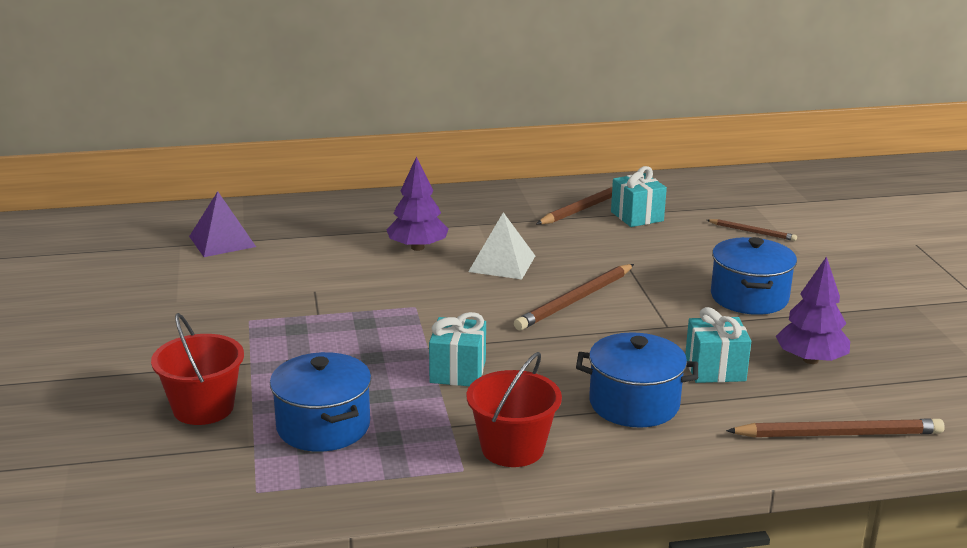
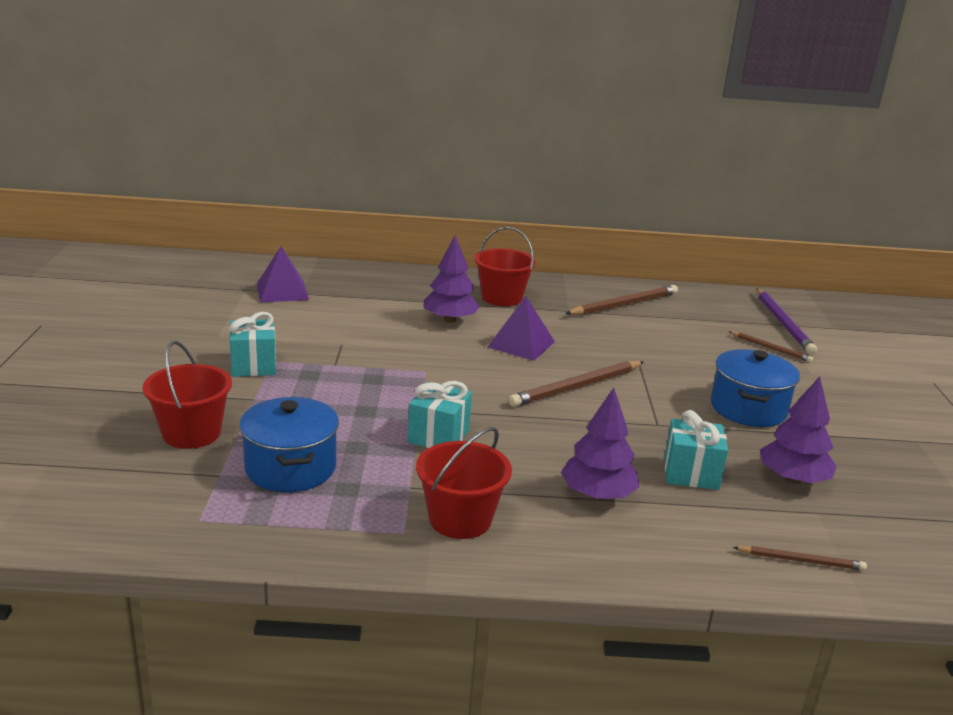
camera: 10 degrees right, 0 degrees up
white pyramid [468,212,535,279] -> purple pyramid [487,296,555,361]
blue pot [576,332,698,428] -> purple tree [561,388,639,500]
turquoise gift [611,166,667,227] -> turquoise gift moved to [229,312,276,377]
brown pencil [726,419,945,437] -> brown pencil [733,546,867,571], size x0.57
none -> red bucket [474,227,536,306]
none -> purple pencil [757,289,817,355]

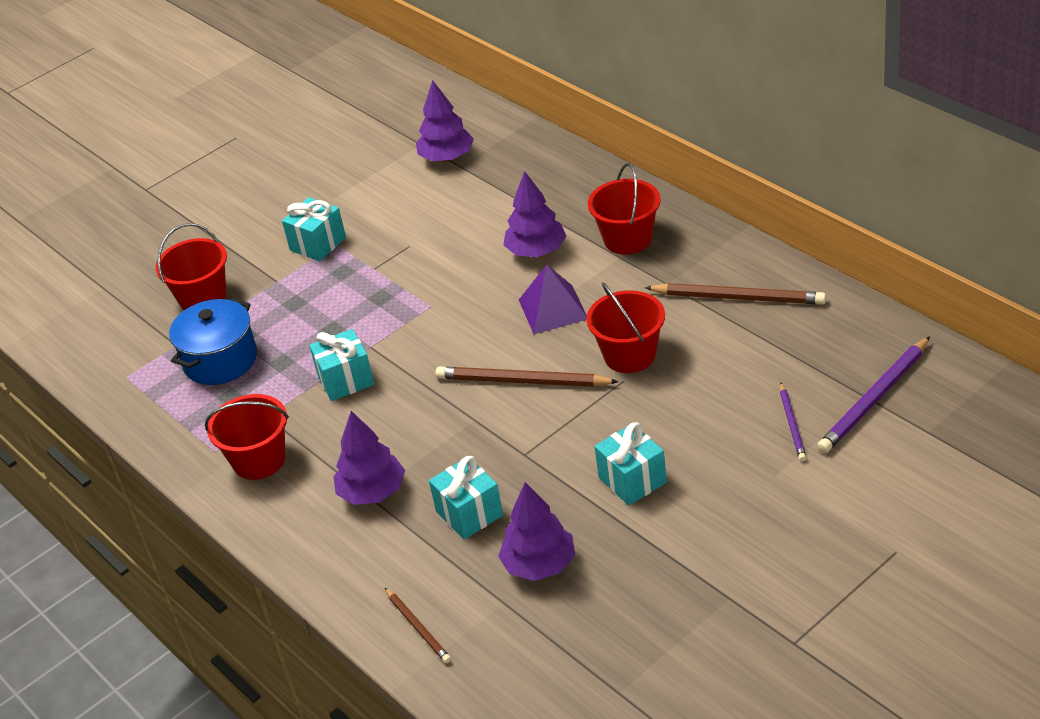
camera: 55 degrees right, 15 degrees up
purple pyramid [257,246,309,302] -> purple tree [416,80,474,161]
blue pot [711,349,800,427] -> turquoise gift [594,422,667,505]
brown pencil [728,331,813,363] -> purple pencil [780,383,806,461]
none -> red bucket [586,282,665,373]

